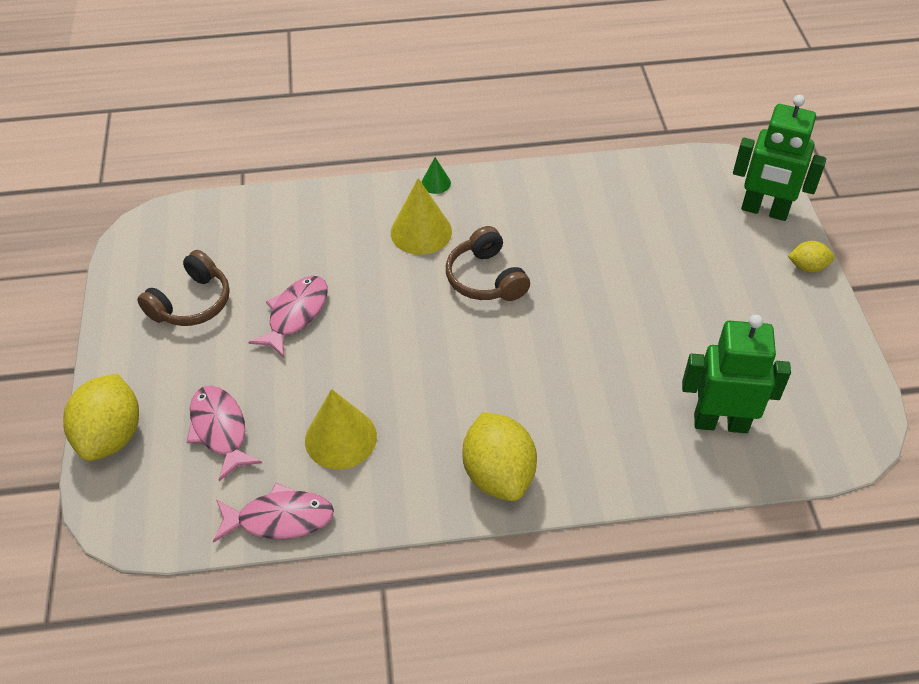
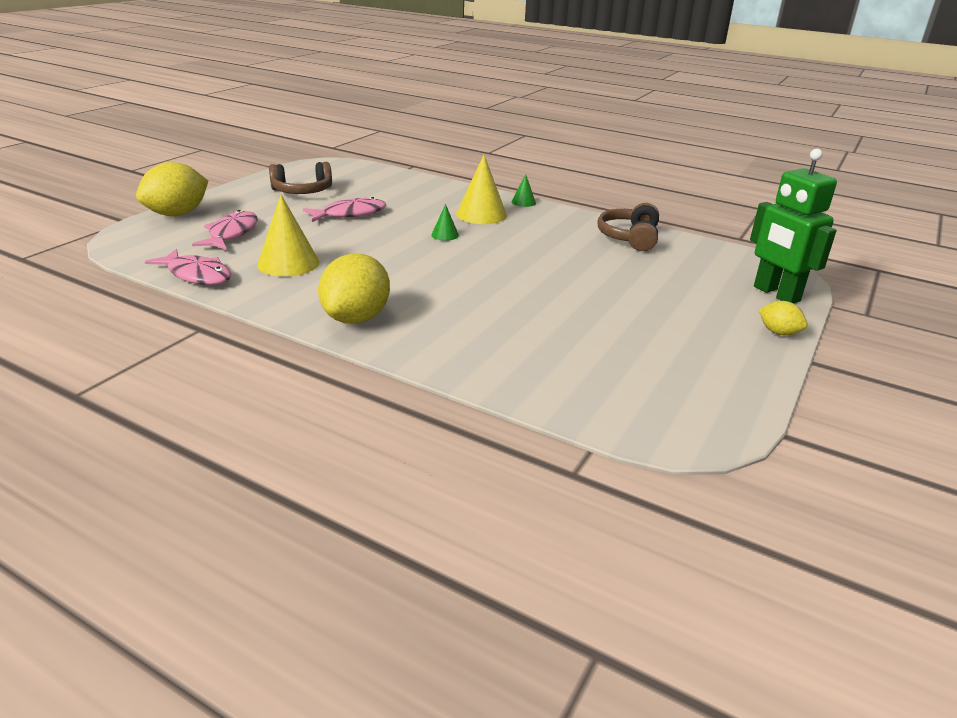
camera: 35 degrees right, 20 degrees down
brown headphones [446,226,530,301] -> brown headphones moved to [598,203,659,251]
green robot [682,315,791,433] -> none
none -> green cone [431,204,459,241]

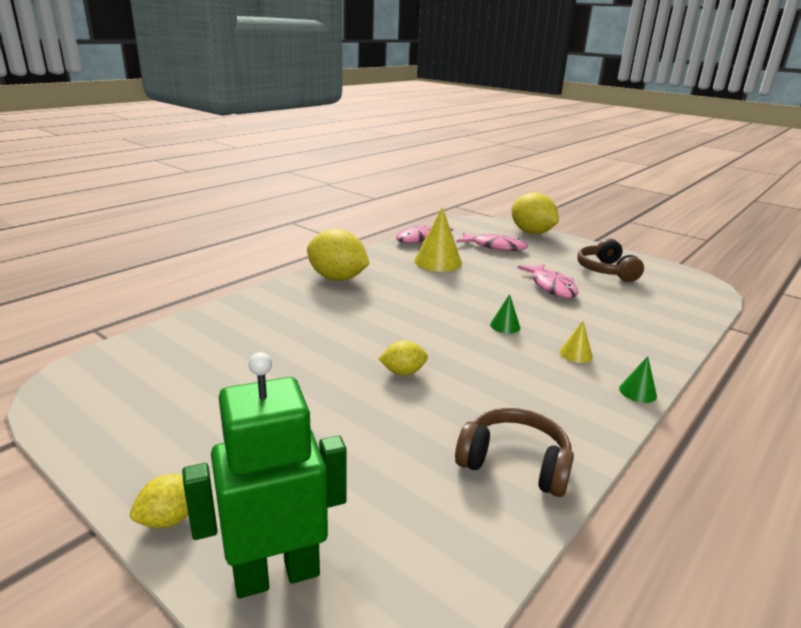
camera: 100 degrees right, 5 degrees down
yellow cone [456,155,507,224] -> yellow cone [559,321,593,363], size x0.50
none -> yellow lemon [378,341,428,375]

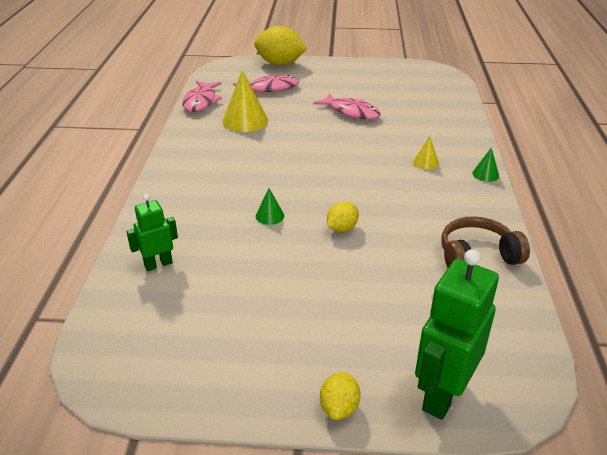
camera: 35 degrees left, 10 degrees up
yellow lemon [307,229,370,281] -> none
green cone [490,294,520,333] -> green cone moved to [256,188,284,225]
brown headphones [577,238,644,282] -> none
none -> green robot [126,194,178,271]

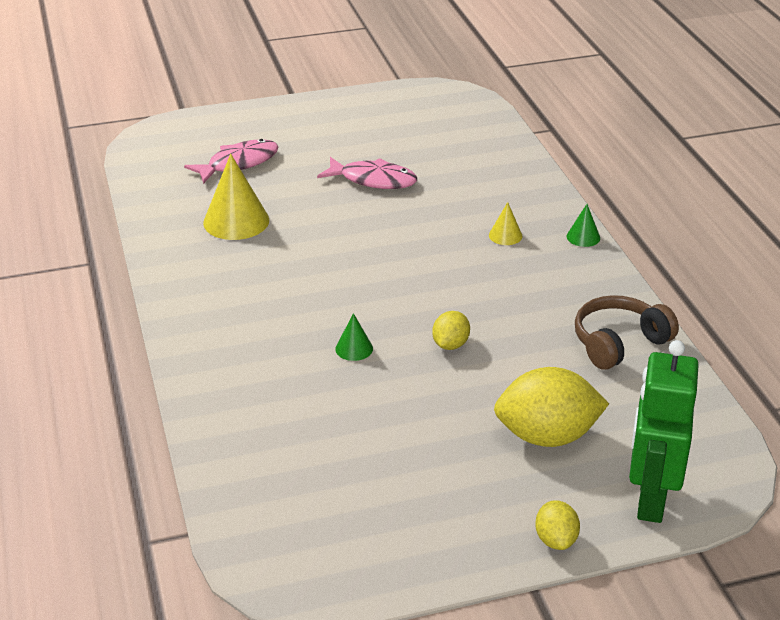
camera: 20 degrees left, 0 degrees up
green robot [126,194,178,271] -> none
pink fish [183,81,222,112] -> none
yellow lemon [254,26,307,65] -> yellow lemon moved to [494,367,609,447]

